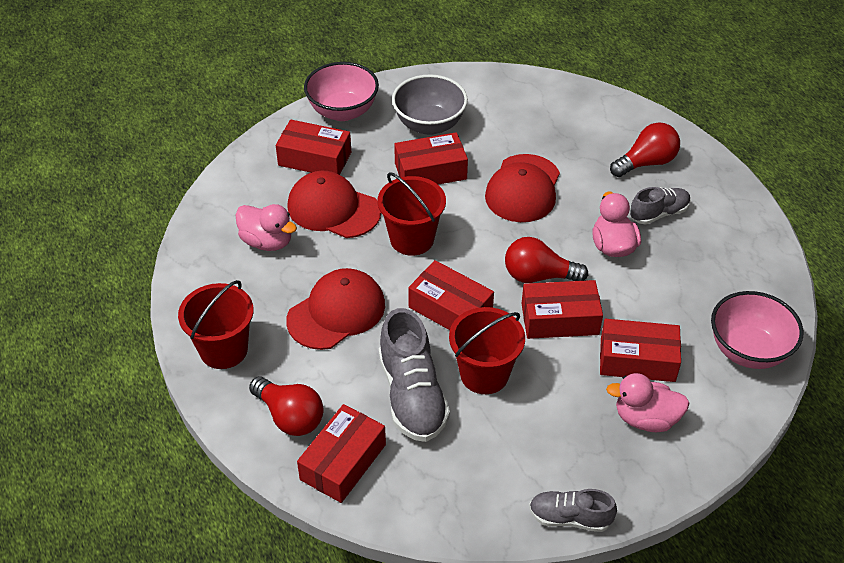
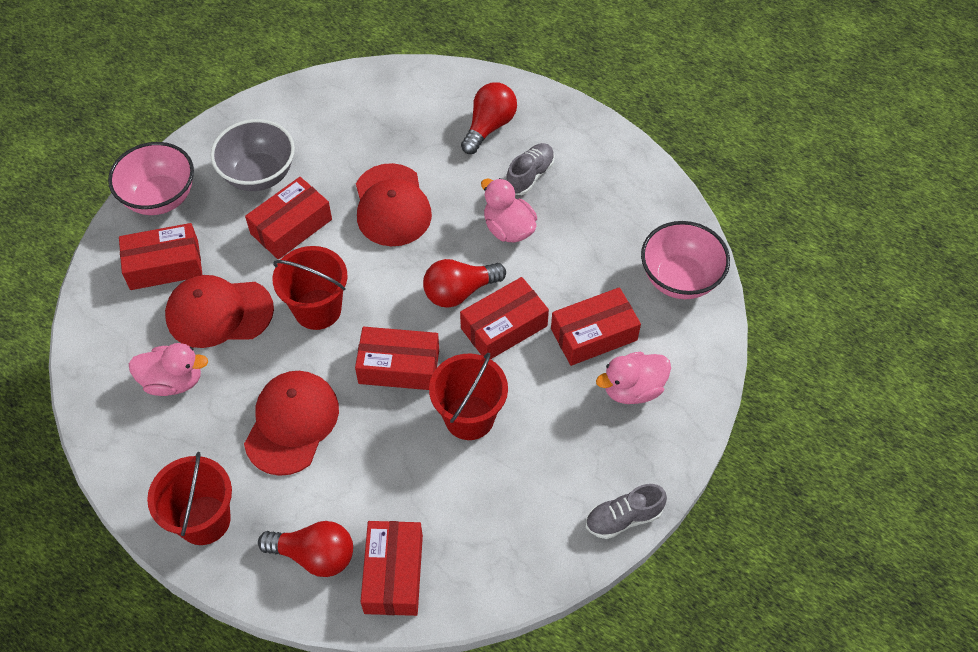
camera: 30 degrees left, 10 degrees up
grey shoe [379,308,450,442] -> none

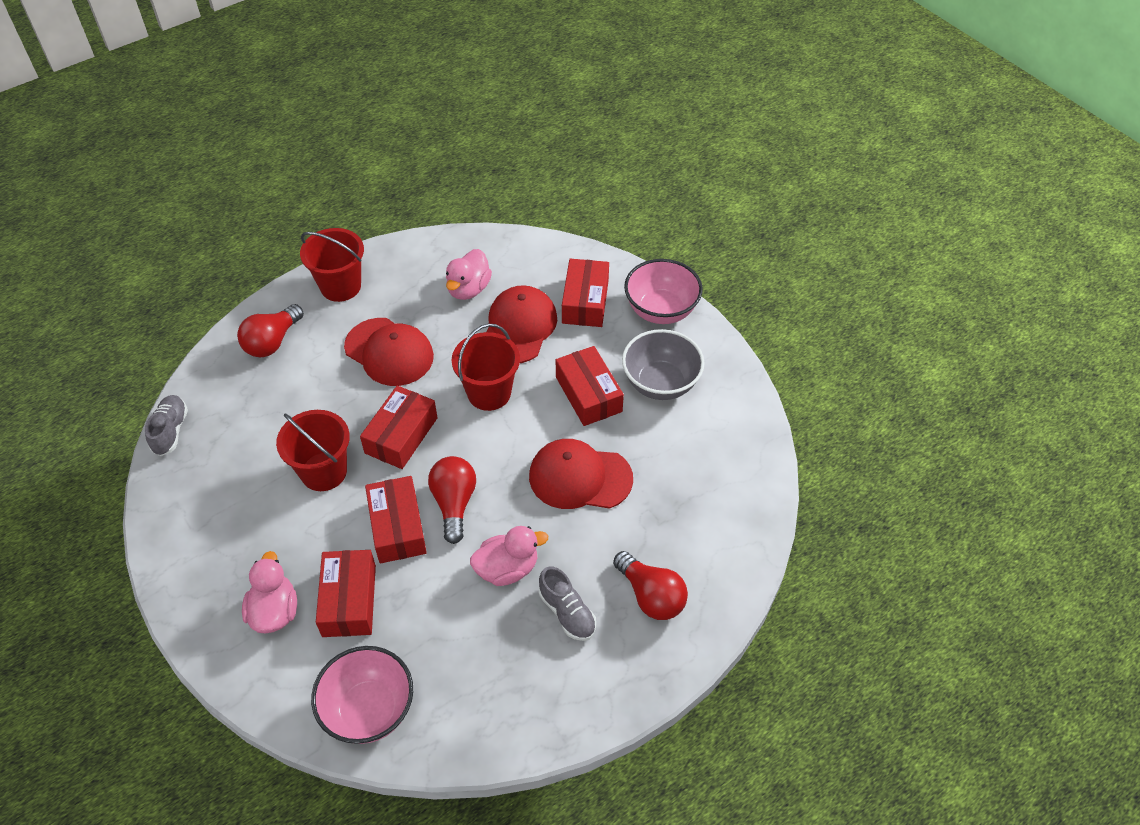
camera: 110 degrees right, 5 degrees down
red box [360,521,423,616] -> none
grey shoe [586,484,667,539] -> grey shoe moved to [145,395,188,456]

